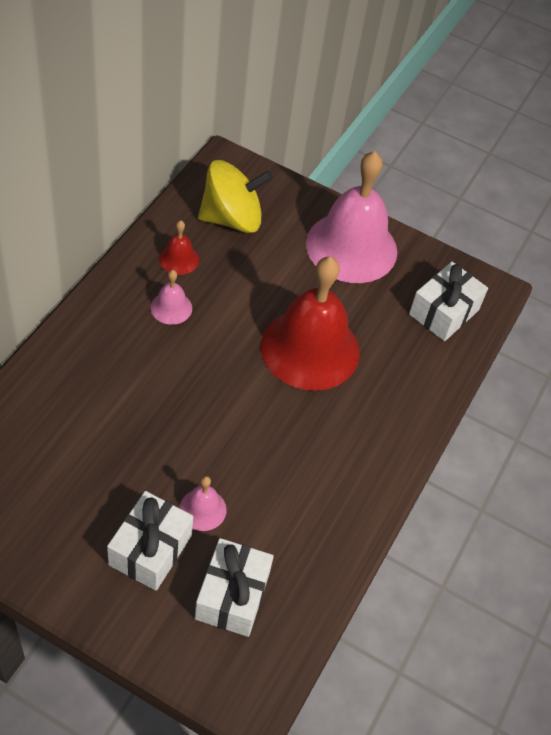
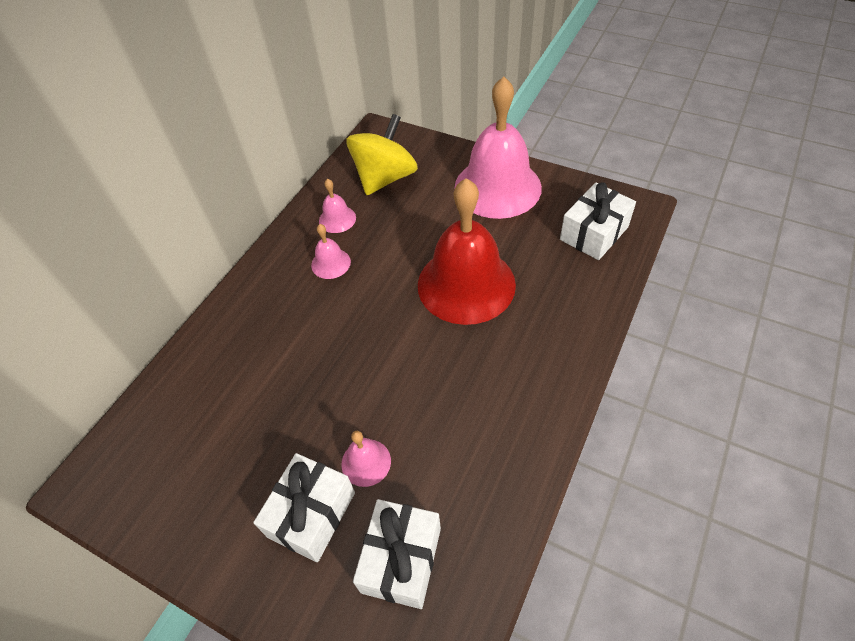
camera: 10 degrees right, 0 degrees up
red bell [159,220,199,275] -> pink bell [319,179,356,233]
yellow spinning top [198,160,273,233] -> yellow spinning top turned 45 degrees counterclockwise [346,114,418,195]

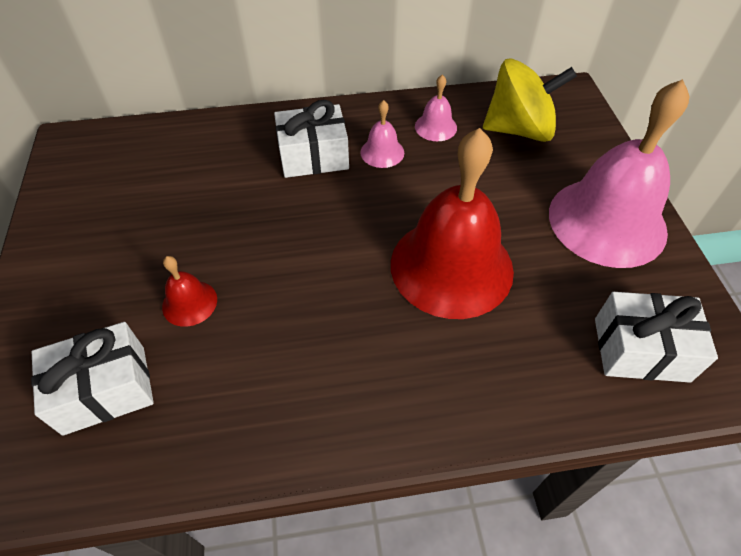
camera: 50 degrees right, 0 degrees up
white gift [253,453,355,562] -> white gift moved to [274,100,349,178]
pink bell [341,431,391,487] -> red bell [162,256,217,327]

